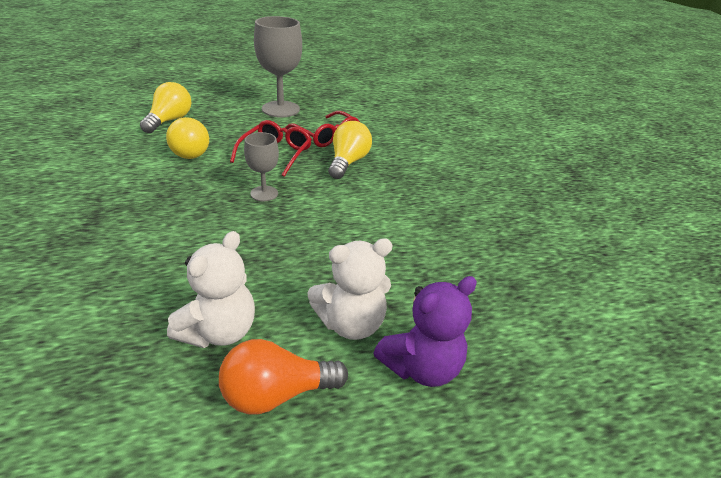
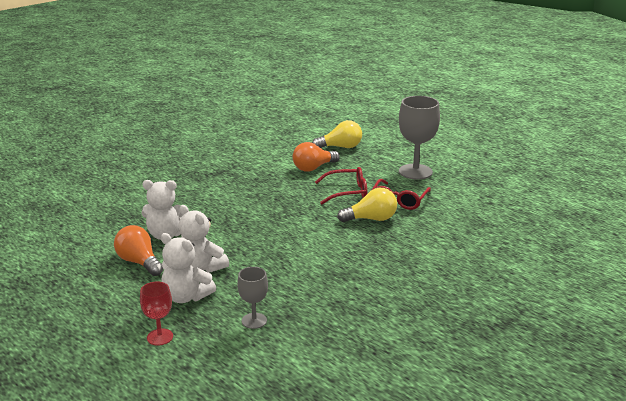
camera: 65 degrees right, 10 degrees down
yellow light bulb [166,117,209,159] -> orange light bulb [293,142,340,172]
grey goblet [244,132,279,201] -> grey goblet moved to [237,267,268,329]
purple teddy bear [373,276,477,387] -> white teddy bear [161,233,216,303]
none -> red goblet [140,282,173,346]

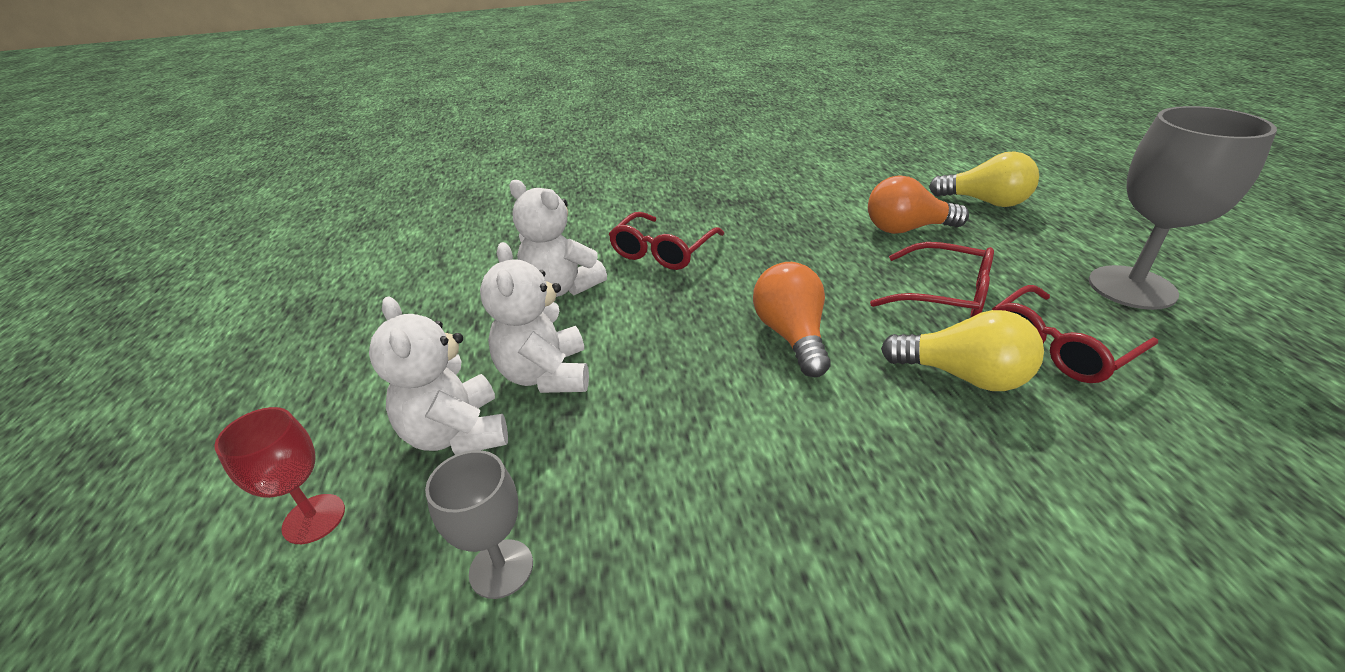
camera: 35 degrees right, 10 degrees up
orange light bulb [114,225,163,276] -> orange light bulb moved to [753,262,831,377]
none -> red glasses [609,212,724,270]

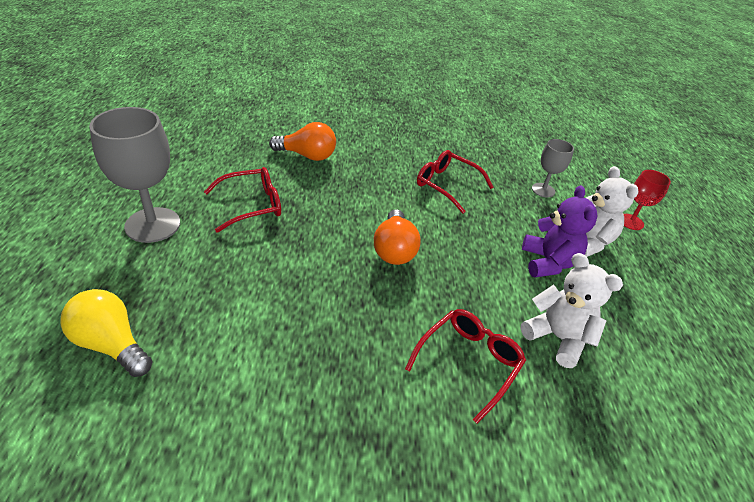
camera: 175 degrees left, 5 degrees up
white teddy bear [480,242,589,393] -> purple teddy bear [522,185,597,277]
orange light bulb [868,175,969,234] -> orange light bulb moved to [269,122,336,161]
red glasses [870,242,994,317] -> red glasses moved to [417,150,494,214]
yellow light bulb [881,310,1044,391] -> none

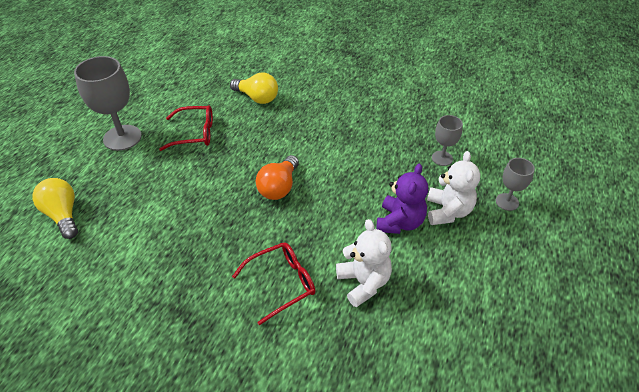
camera: 25 degrees right, 5 degrees up
orange light bulb [269,122,336,161] -> yellow light bulb [230,72,278,104]
red glasses [417,150,494,214] -> none
red goblet [624,170,671,230] -> grey goblet [496,158,535,211]

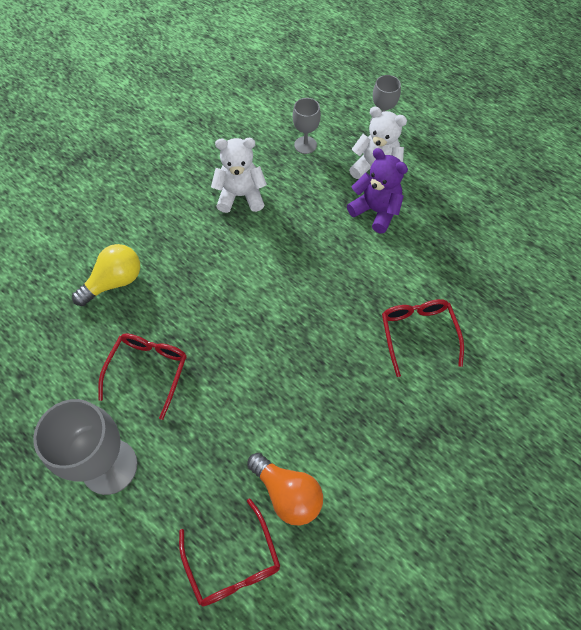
camera: 70 degrees left, 15 degrees up
yellow light bulb [32,178,78,239] -> red glasses [179,498,280,606]
orange light bulb [256,155,299,200] -> orange light bulb moved to [247,453,323,526]
white teddy bear [336,219,392,307] -> white teddy bear moved to [211,138,267,213]

